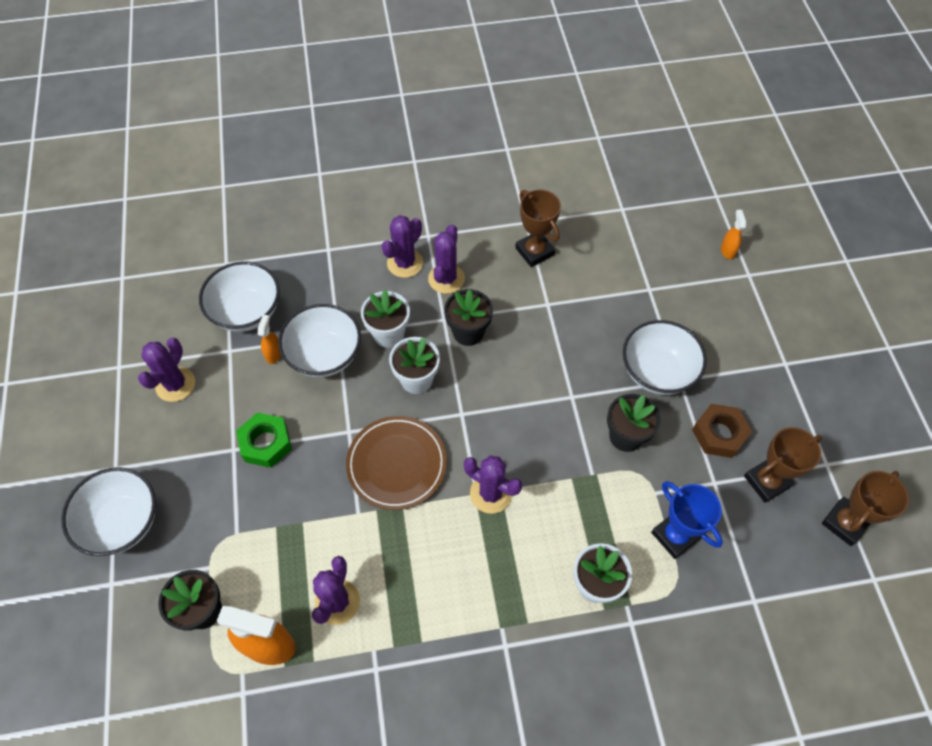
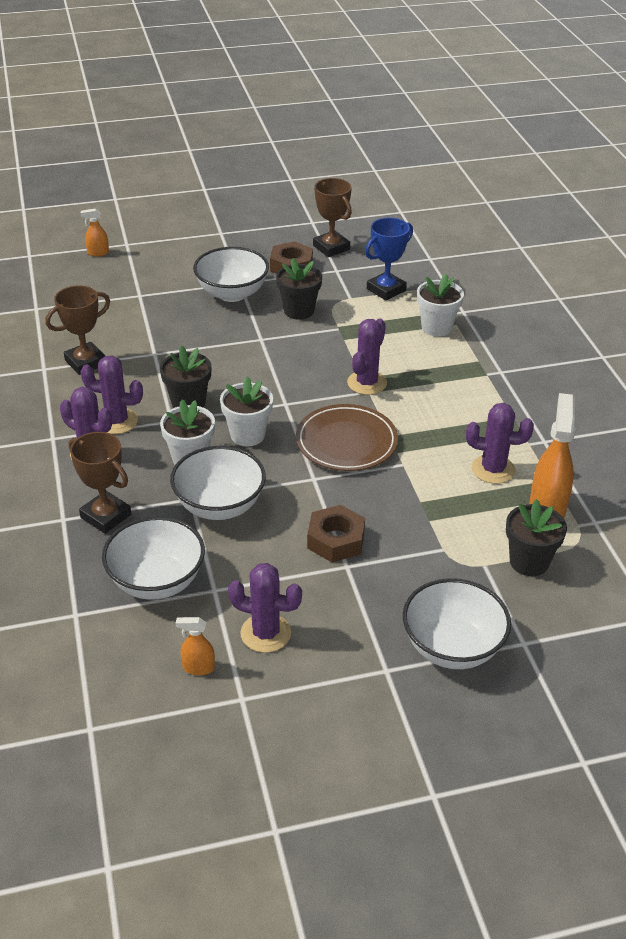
camera: 95 degrees left, 20 degrees down
green nut [236,412,292,468] -> brown nut [307,505,365,562]
orange spray bottle [258,315,281,364] -> orange spray bottle moved to [176,617,215,675]
brown trophy [822,471,909,546] -> brown trophy moved to [69,432,131,534]

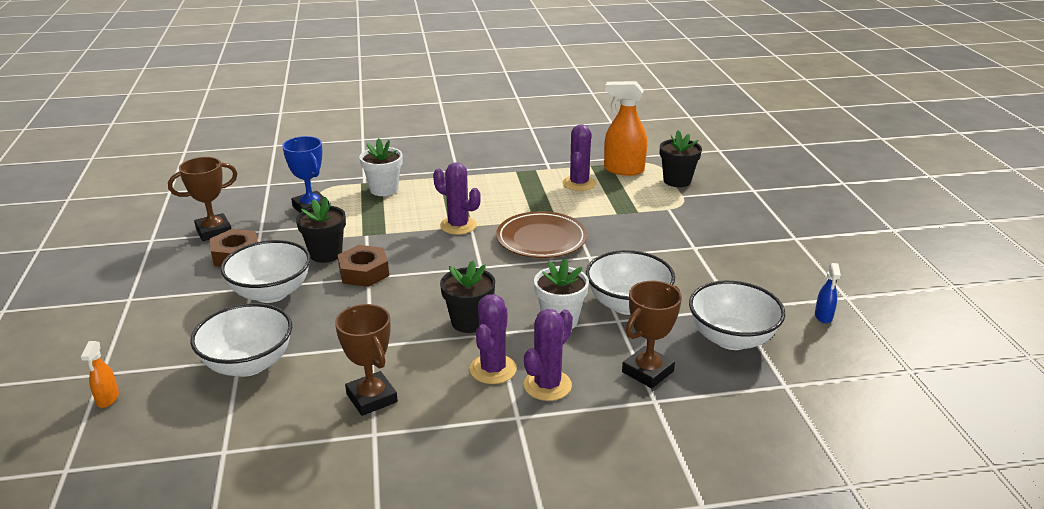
camera: 85 degrees left, 10 degrees down
orange spray bottle [176,617,215,675] -> blue spray bottle [815,263,841,323]
white flower pot [220,376,273,446] -> none
purple cactus [228,563,302,653] -> none
brown nut [307,505,365,562] -> brown nut moved to [338,245,389,287]
white bowl [403,578,511,669] -> white bowl moved to [190,303,292,377]

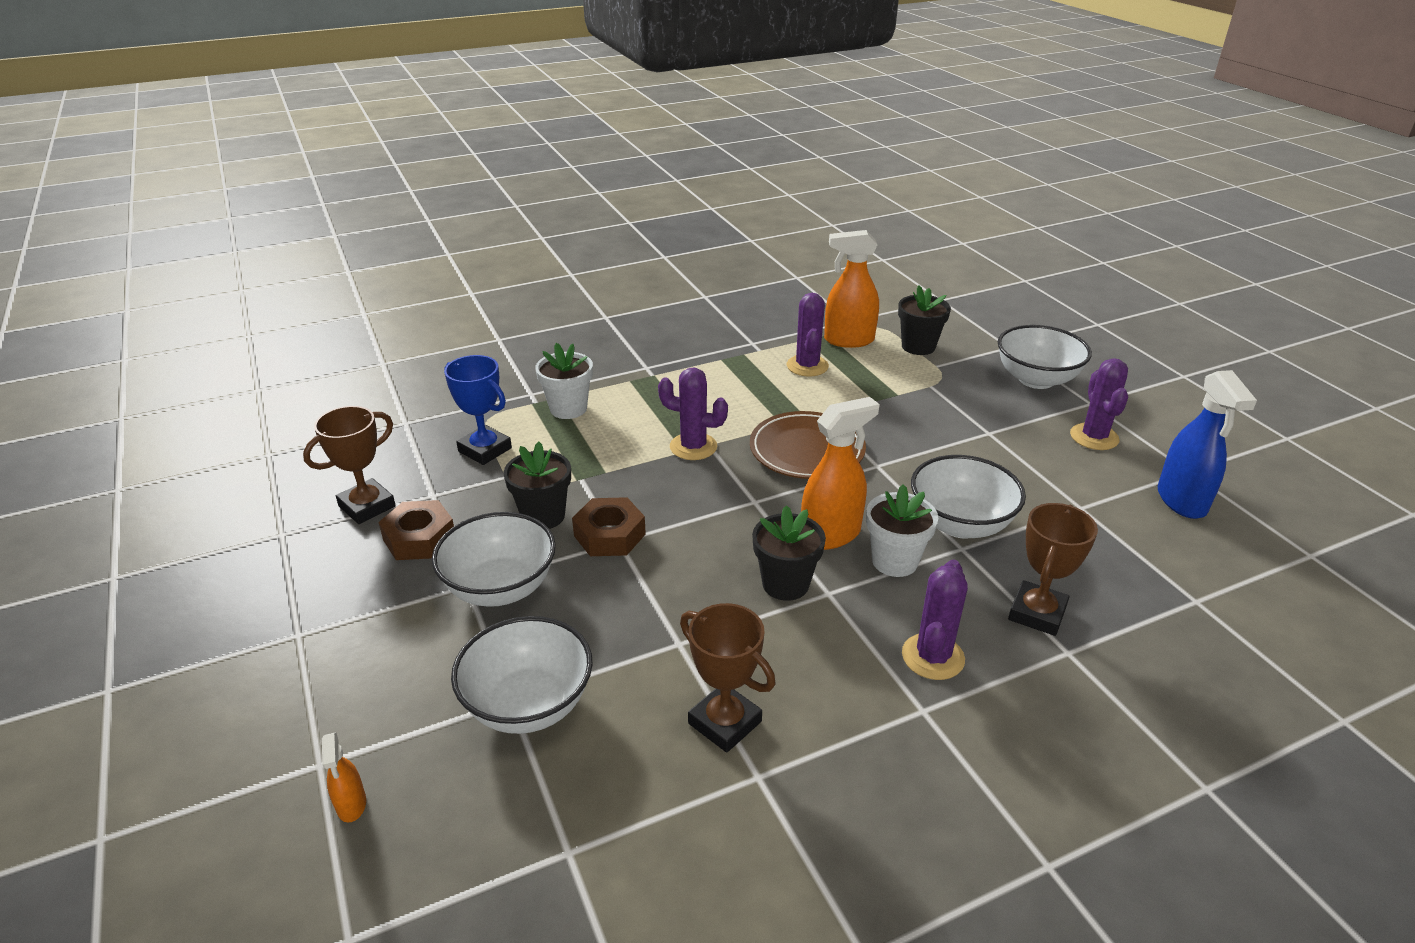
camera: 15 degrees left, 5 degrees up
purple cactus [470,294,517,384] -> purple cactus moved to [1070,358,1128,450]
white bowl [689,281,785,350] -> white bowl moved to [998,325,1092,389]
blue spray bottle [815,263,841,323] -> blue spray bottle [1158,370,1257,519], size x2.01
none -> orange spray bottle [801,397,880,550]

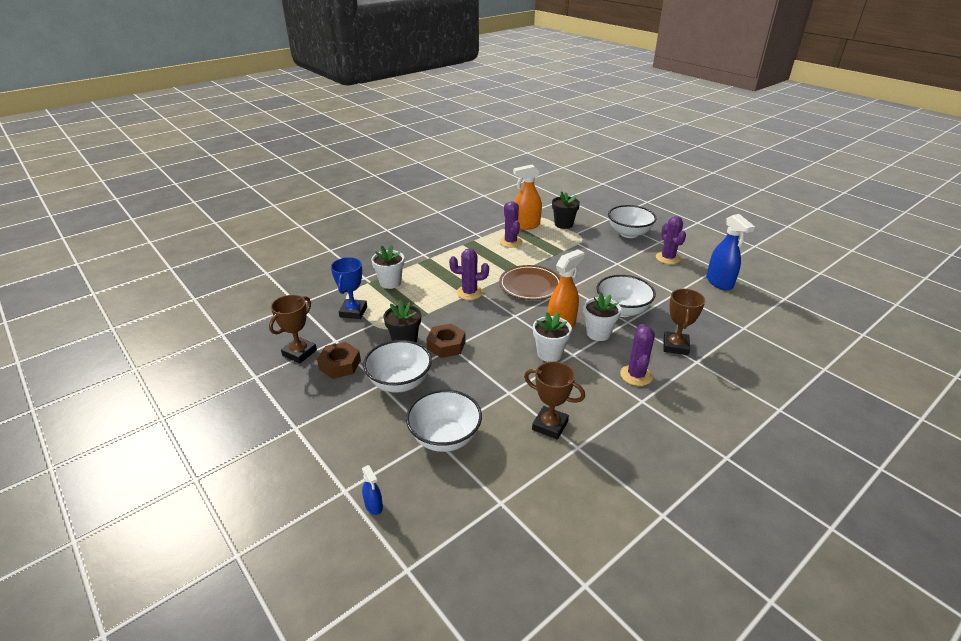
camera: 15 degrees left, 0 degrees up
orange spray bottle [322,732,366,823] -> blue spray bottle [362,465,383,515]
blue trophy [444,355,512,465] -> blue trophy turned 75 degrees clockwise [331,257,367,319]
black flower pot [752,505,826,601] -> white flower pot [533,312,572,362]

